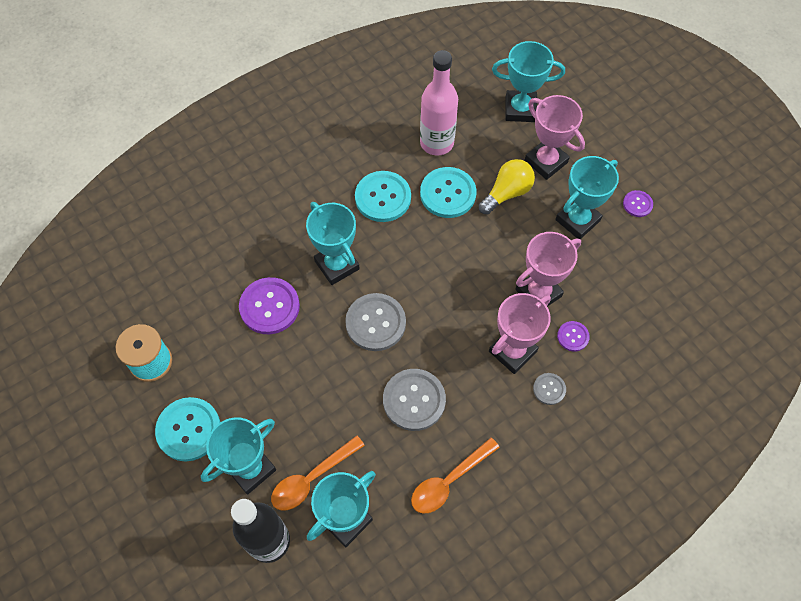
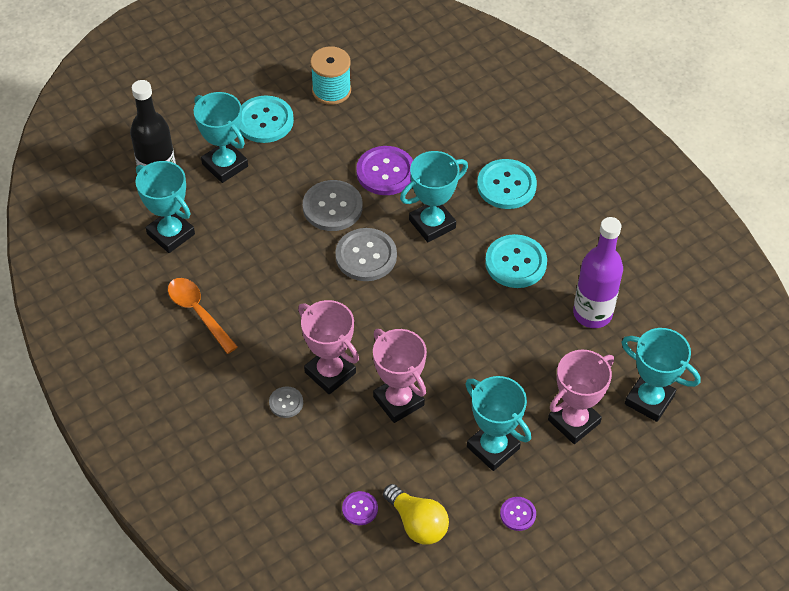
camera: 90 degrees right, 10 degrees down
orange spoon [271,435,365,511] -> none
grey button [383,369,446,431] -> grey button moved to [303,180,363,231]
pink bottle [420,50,458,156] -> purple bottle [573,217,623,328]
turquoise button [420,167,476,218] -> turquoise button moved to [477,159,537,209]
yellow light bulb [479,159,535,215] -> yellow light bulb moved to [383,484,449,545]
turquoise trophy [492,41,565,122] -> turquoise trophy turned 60 degrees counterclockwise [622,328,701,422]
purple button [557,321,590,352] -> purple button moved to [342,491,378,525]

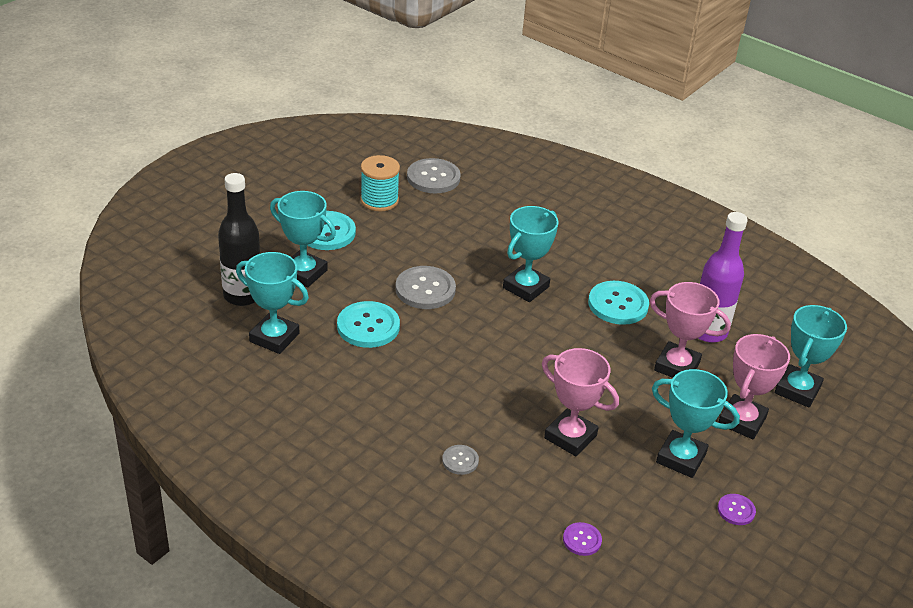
camera: 20 degrees left, 15 degrees down
orange spoon [168,278,238,354] -> none
pink trophy [298,300,359,394] -> pink trophy moved to [650,282,731,378]
grey button [335,228,397,281] -> grey button moved to [407,158,461,193]
purple button [356,146,413,195] -> none
yellow light bulb [383,484,449,545] -> none
turquoise button [477,159,537,209] -> turquoise button moved to [337,301,400,348]
turquoise trophy [622,328,701,422] -> turquoise trophy turned 75 degrees counterclockwise [775,305,847,408]

